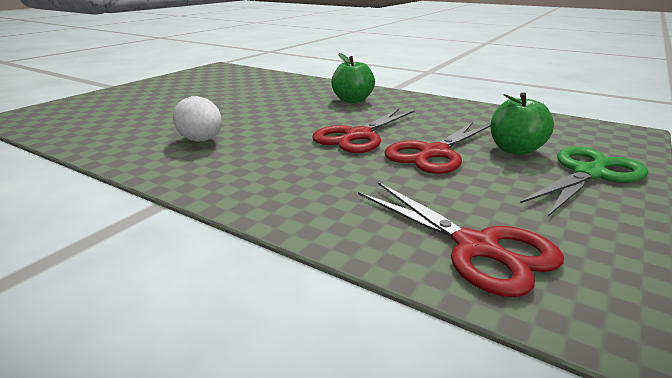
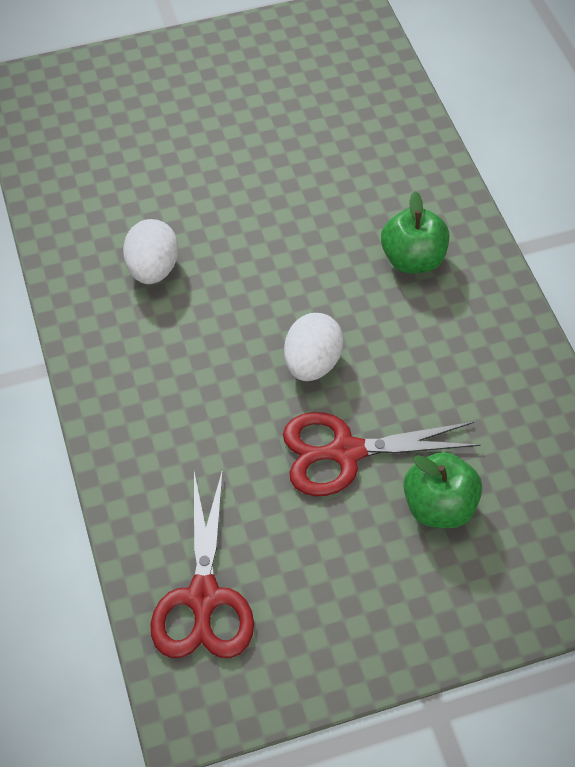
camera: 40 degrees right, 30 degrees up
red scissors [312,109,415,153] -> white egg [284,313,344,381]
green scissors [520,146,648,217] -> none

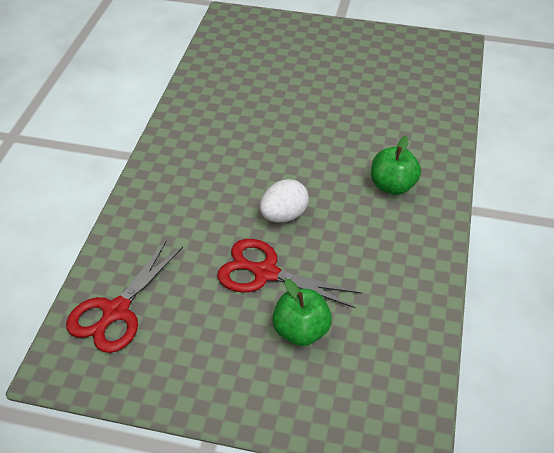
camera: 30 degrees right, 10 degrees down
white egg [123,219,179,284] -> none

